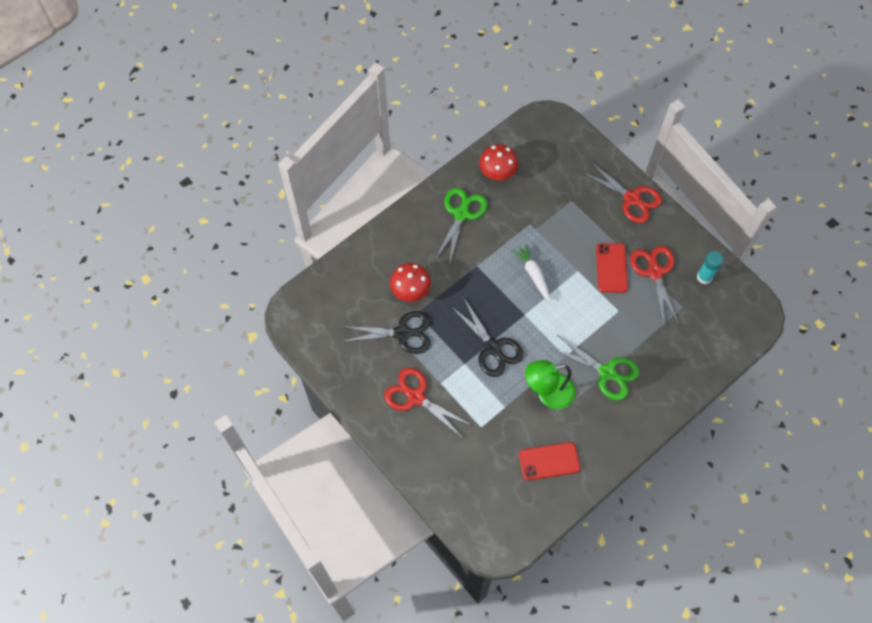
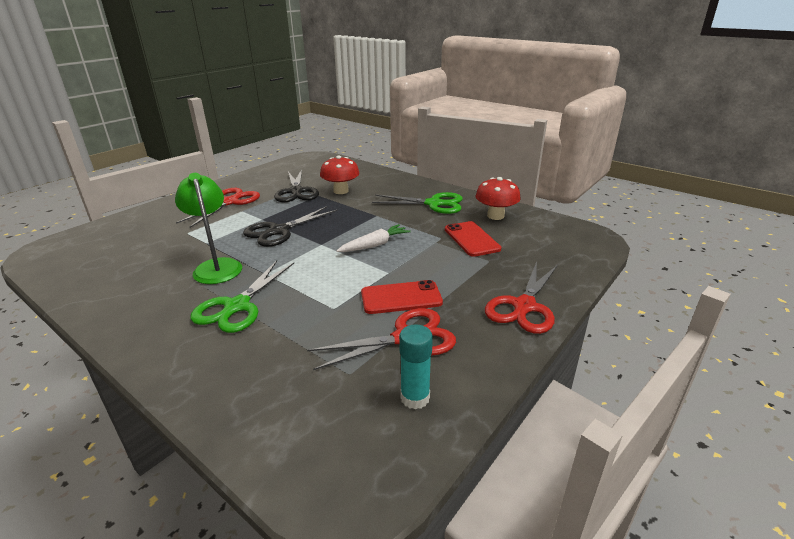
camera: 80 degrees right, 35 degrees down
red phone [519,442,580,481] -> red phone moved to [445,221,501,257]

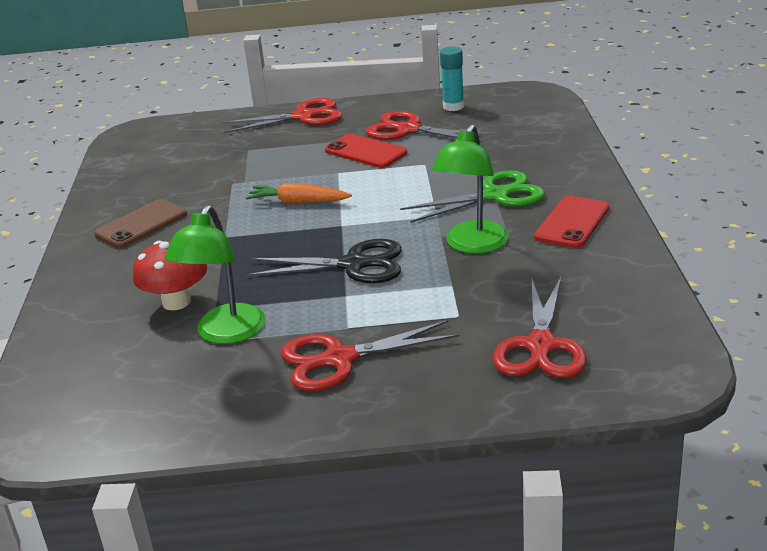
camera: 130 degrees left, 0 degrees up
black scissors [274,169,319,202] -> green lamp [165,205,266,344]
white carrot [336,224,411,252] -> orange carrot [246,183,352,203]
green scissors [372,192,463,214] -> brown phone [94,199,187,248]
red phone [445,221,501,257] -> red phone moved to [534,196,609,248]
red mushroom [475,177,521,220] -> none
none -> red scissors [493,277,587,378]

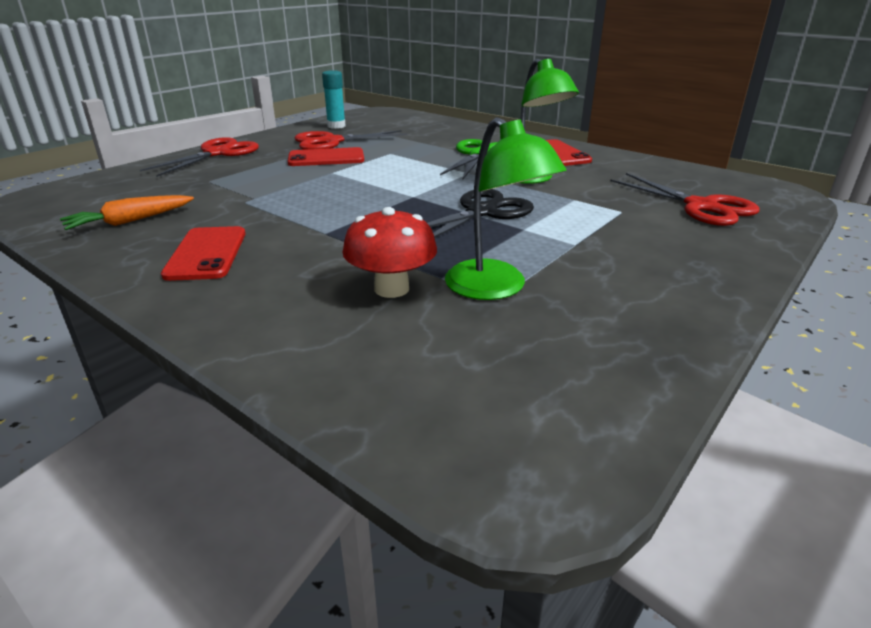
camera: 50 degrees left, 0 degrees up
brown phone [94,199,187,248] -> red phone [161,226,246,281]
orange carrot [246,183,352,203] -> orange carrot moved to [60,195,194,230]
red scissors [280,320,459,391] -> none

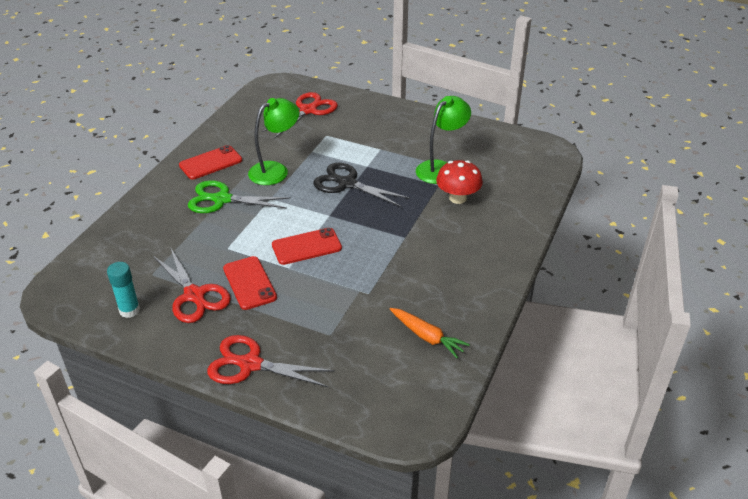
camera: 105 degrees left, 10 degrees up
red phone [161,226,246,281] -> red phone moved to [272,228,342,265]

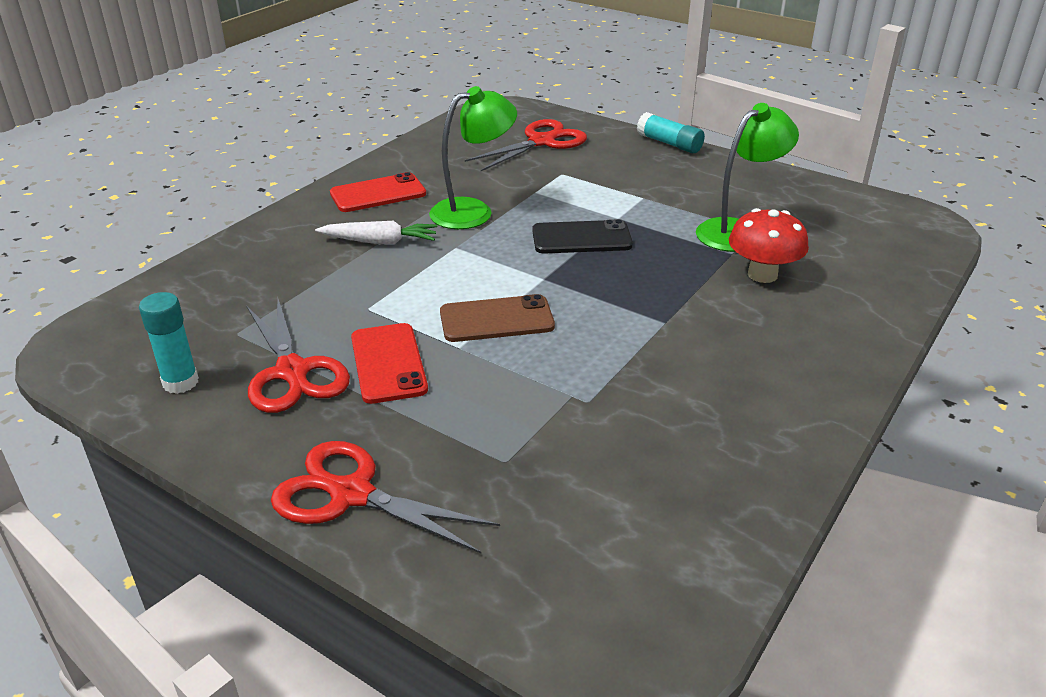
camera: 10 degrees right, 5 degrees down
green scissors [188,180,291,213] -> white carrot [315,221,438,244]
red phone [272,228,342,265] -> brown phone [440,294,555,342]
black scissors [313,163,410,207] -> black phone [532,219,633,254]
orange carrot [390,308,470,358] -> none
none -> turquoise glue stick [637,112,705,154]

